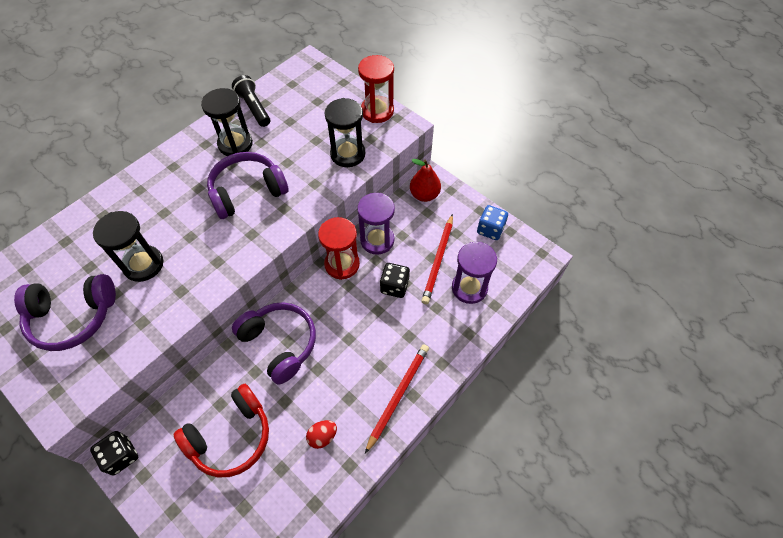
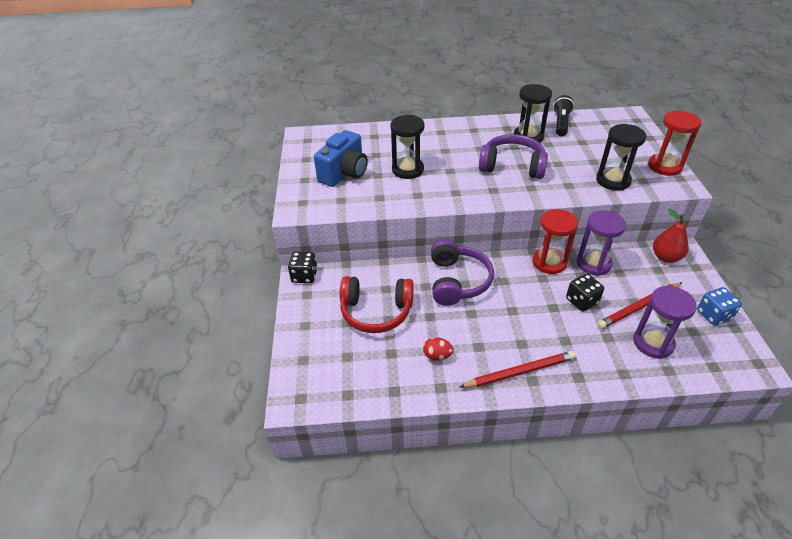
camera: 45 degrees right, 15 degrees down
purple headphones [14,274,116,351] -> blue camera [314,130,368,187]

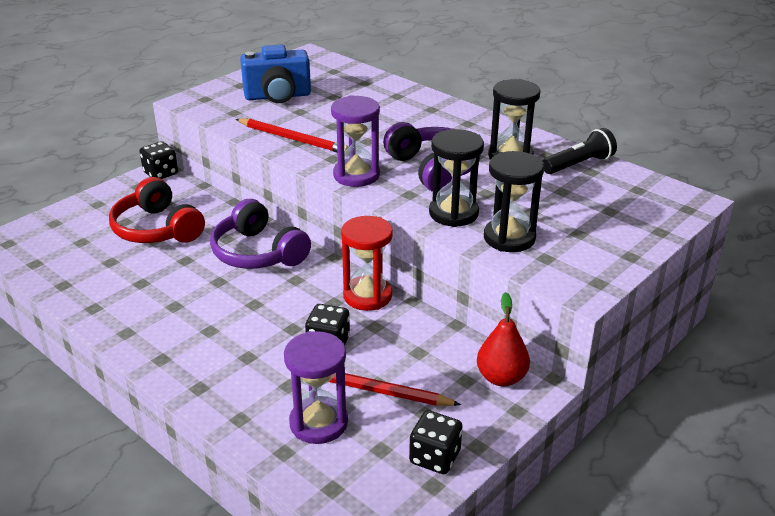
camera: 45 degrees right, 10 degrees down
black hourglass [390,115,425,179] -> black hourglass moved to [429,129,484,227]
red egg [423,337,454,361] -> none
purple headphones [431,239,494,306] -> purple headphones turned 90 degrees clockwise [210,199,311,269]
red pencil [460,351,576,388] -> red pencil moved to [236,118,349,153]
purple hourglass [577,210,626,276] -> purple hourglass moved to [331,95,380,187]
red hourglass [648,110,701,176] -> none
blue dice [697,287,742,326] -> black dice [409,410,463,474]

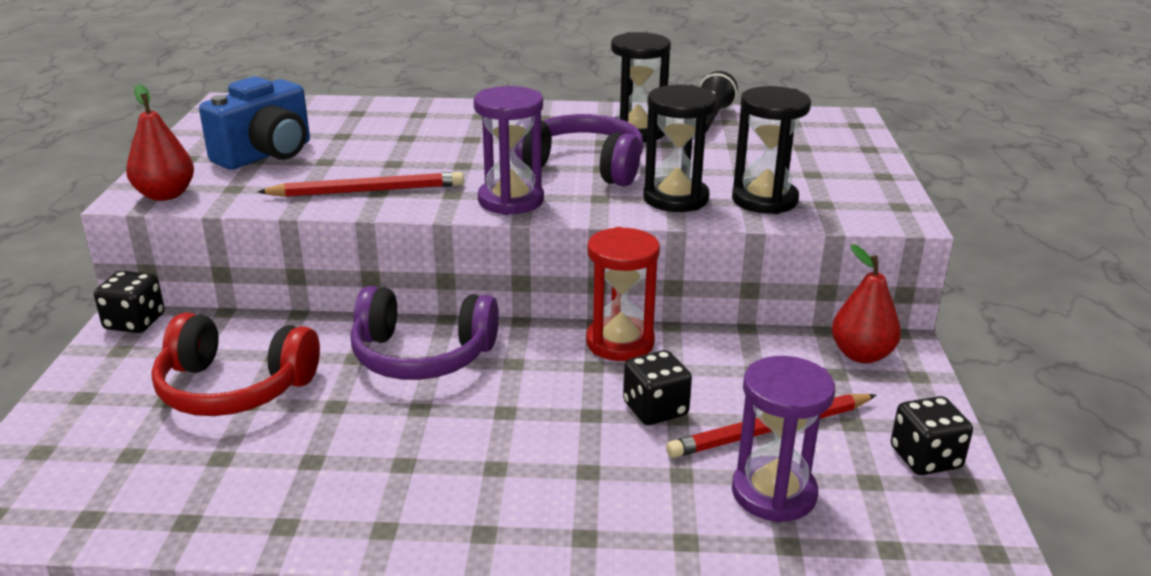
camera: 40 degrees left, 5 degrees down
none -> red pear [126,84,194,201]

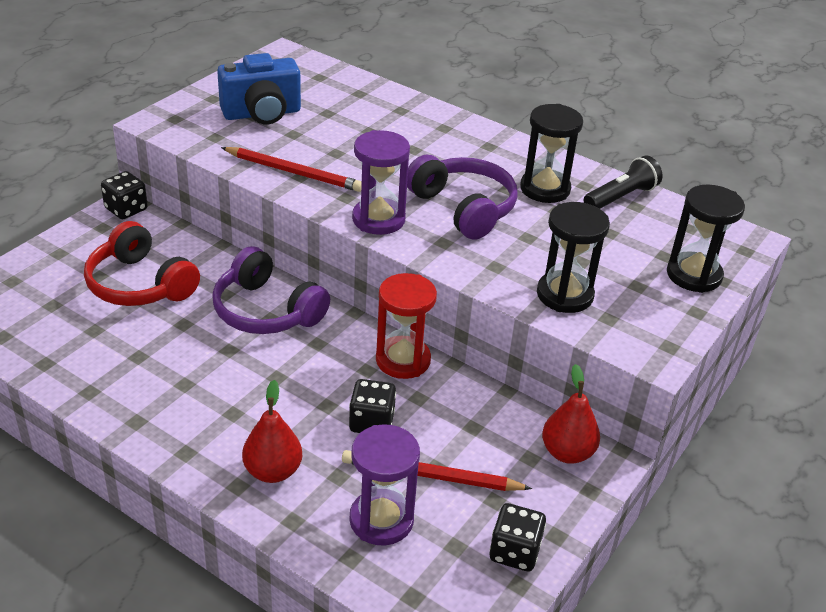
camera: 30 degrees right, 10 degrees up
red pear [126,84,194,201] -> red pear moved to [242,380,302,483]
black hourglass [643,85,717,212] -> black hourglass moved to [667,184,745,293]

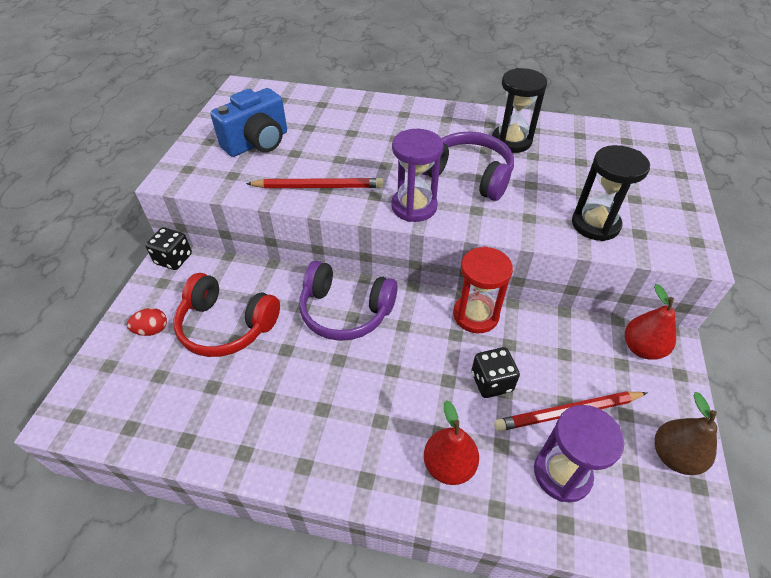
camera: 20 degrees left, 10 degrees up
black dice [490,503,546,571] -> brown pear [655,392,717,475]
black flashlight [583,155,663,209] -> none
black hourglass [667,184,745,293] -> none
none -> red egg [127,308,167,336]

